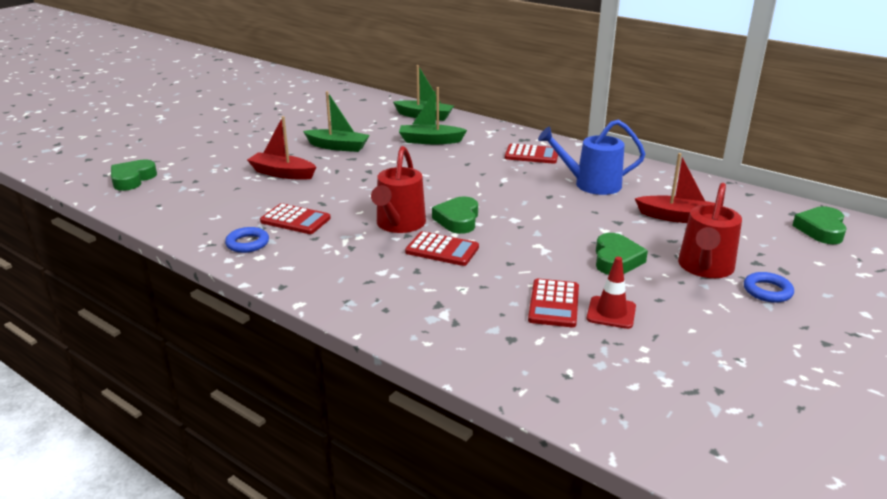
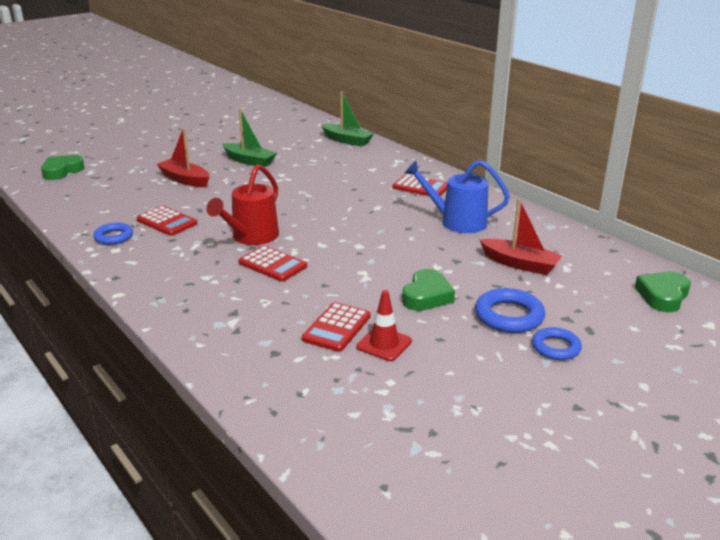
camera: 15 degrees right, 0 degrees up
green boat [399,87,467,144] -> none
green heart [432,197,478,234] -> none
red watering can [678,183,742,278] -> blue ring [475,288,545,333]

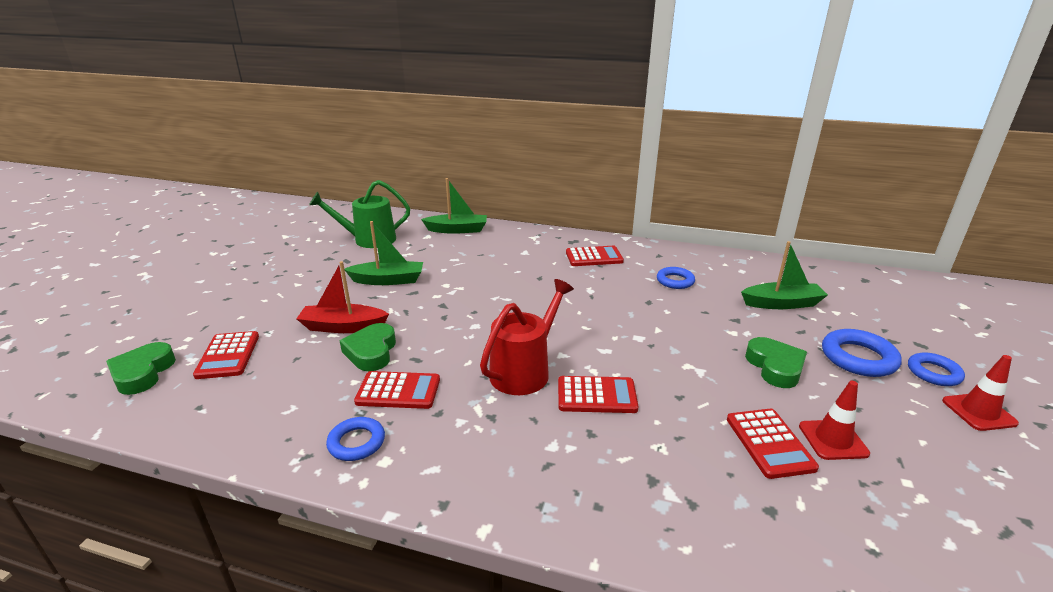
camera: 35 degrees left, 0 degrees up
red watering can [206,164,279,245] -> red watering can turned 135 degrees counterclockwise [480,279,574,395]
blue watering can [405,160,510,233] -> blue ring [657,267,695,289]
red boat [480,199,563,275] -> green boat [741,241,828,309]
green heart [635,272,691,312] -> green heart moved to [340,323,396,371]
none -> red calculator [193,331,259,379]
none -> green watering can [309,180,410,248]
none -> red traffic cone [942,355,1019,431]

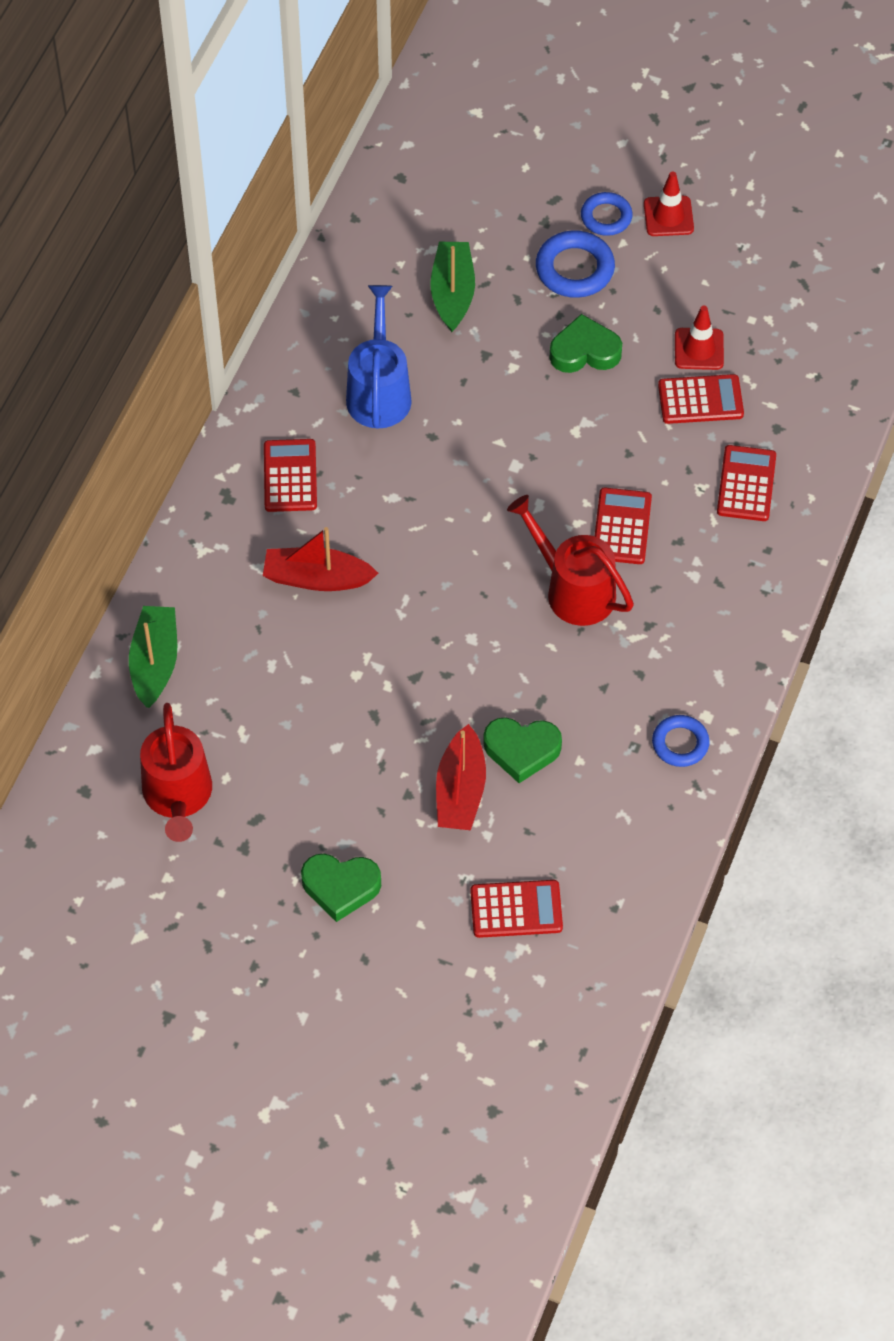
camera: 85 degrees left, 30 degrees up
green heart [106,342,176,395] -> green heart moved to [301,854,381,922]
green watering can [309,180,410,248] -> red watering can [140,703,212,842]
green boat [344,221,423,285] -> none
red calculator [354,371,440,409] -> red calculator moved to [717,445,776,521]
blue ring [657,267,695,289] -> blue watering can [346,285,412,428]
none -> red boat [263,527,378,591]

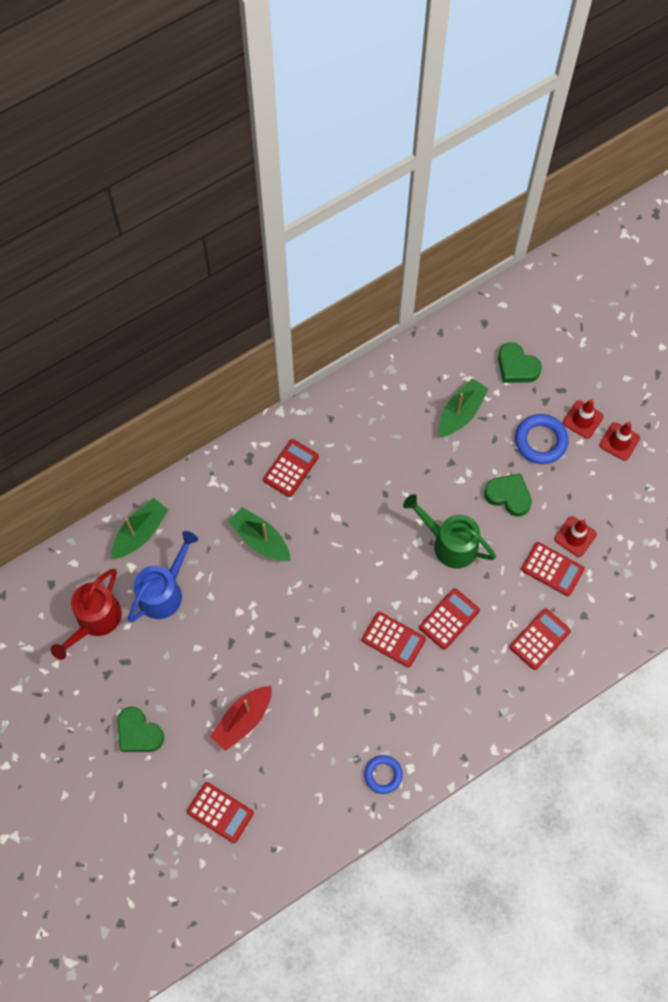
camera: 35 degrees right, 10 degrees up
red boat [263,527,378,591] -> green boat [228,507,290,561]
blue watering can [346,285,412,428] -> blue watering can moved to [128,531,198,622]
green heart [483,717,562,783] -> green heart moved to [498,342,542,383]
red watering can [507,495,634,626] -> red calculator [362,612,426,668]
blue ring [581,192,633,236] -> red traffic cone [563,399,604,439]
none -> green watering can [403,494,496,568]

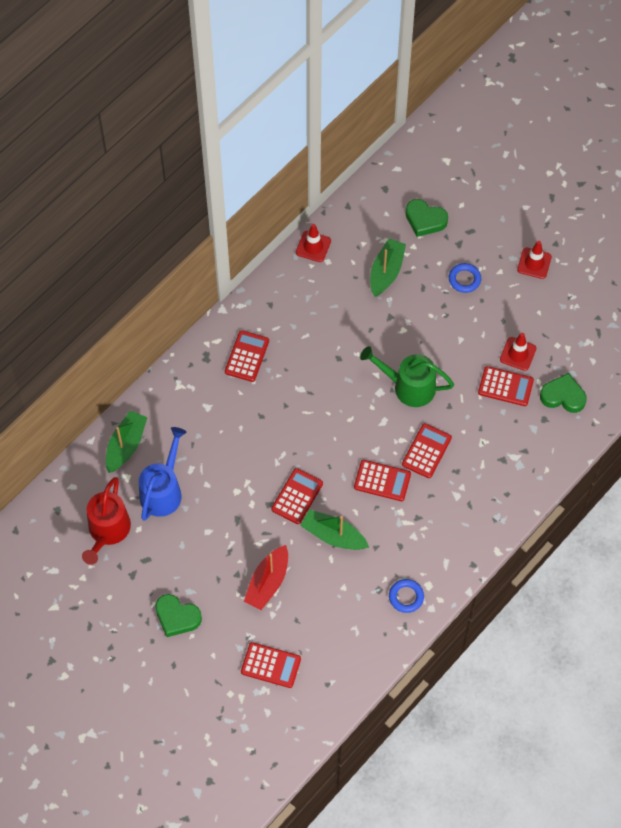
camera: 15 degrees left, 5 degrees down
green boat [228,507,290,561] -> green boat moved to [300,509,369,550]
green heart [484,473,532,517] -> green heart moved to [540,373,587,413]
red calculator [510,608,571,670] -> red calculator moved to [271,468,323,524]
blue ring [515,414,569,464] -> blue ring [449,263,481,293], size x0.66
red traffic cone [563,399,604,439] -> red traffic cone moved to [296,224,331,262]

